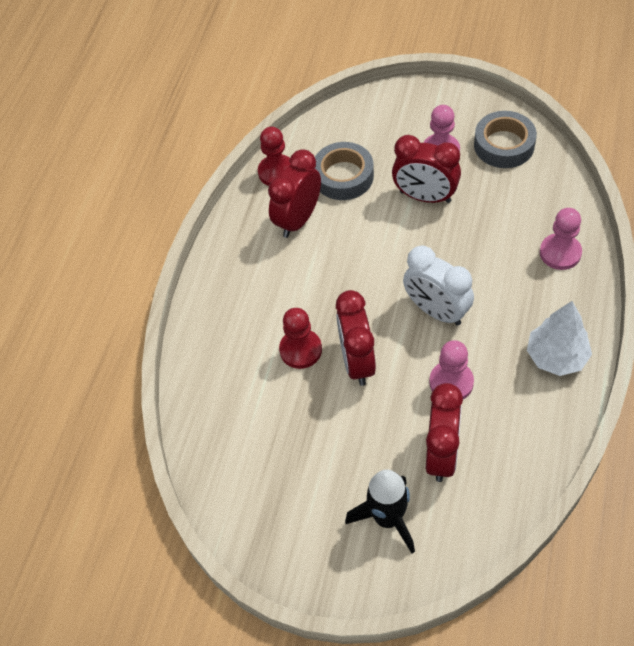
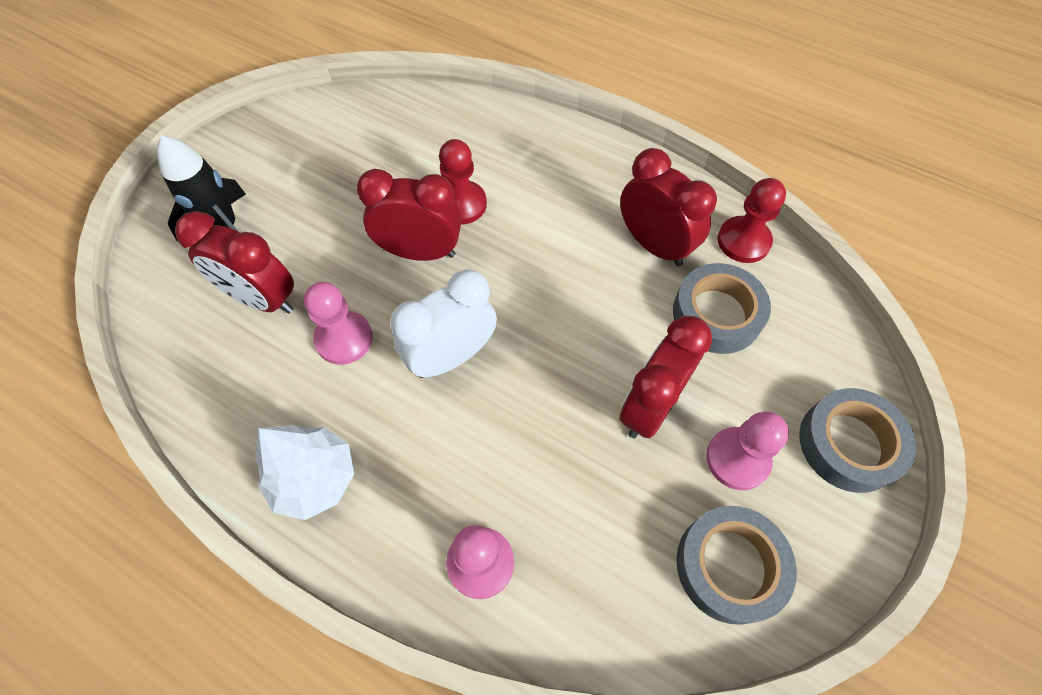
camera: 100 degrees right, 5 degrees up
none -> grey tape [799,388,916,493]

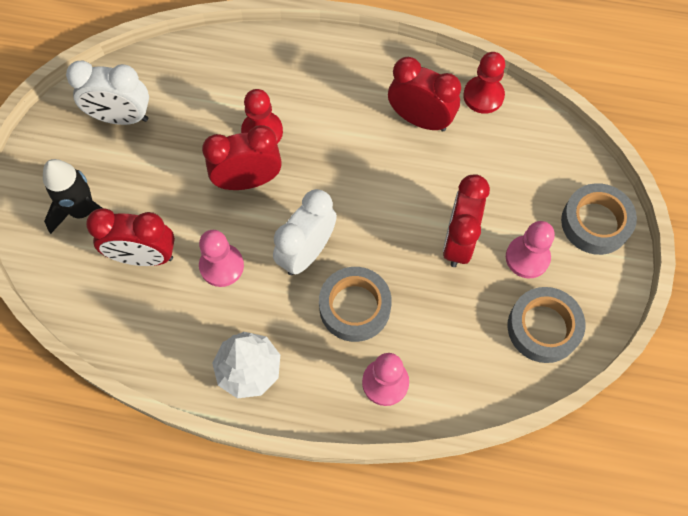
camera: 20 degrees left, 5 degrees up
grey tape [673,263,771,354] -> grey tape moved to [319,267,392,342]
none -> white clock [66,61,149,125]

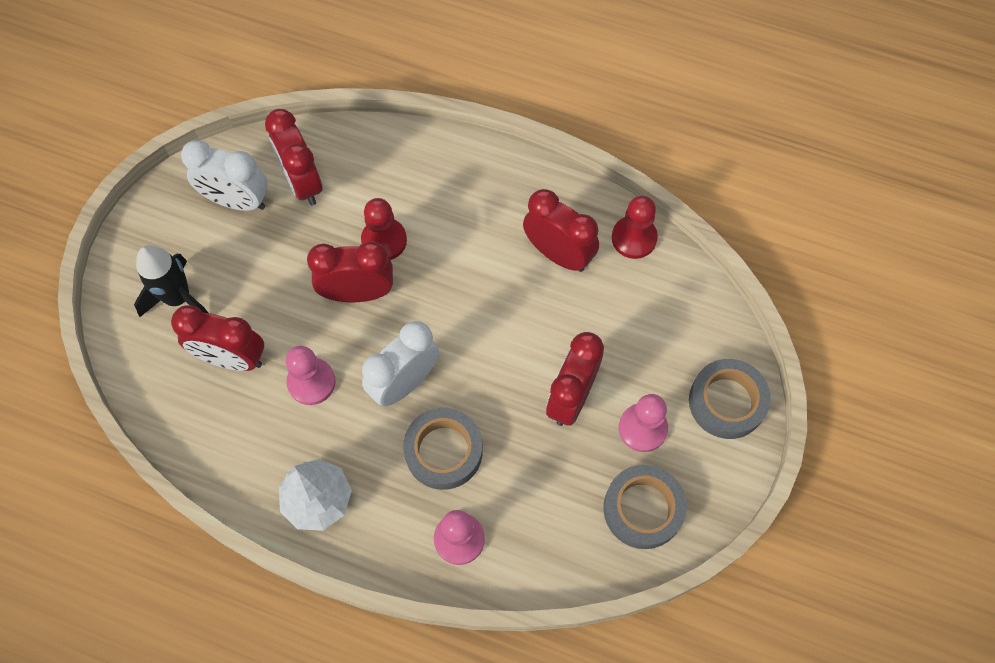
camera: 10 degrees right, 0 degrees up
none -> red clock [265,109,322,205]

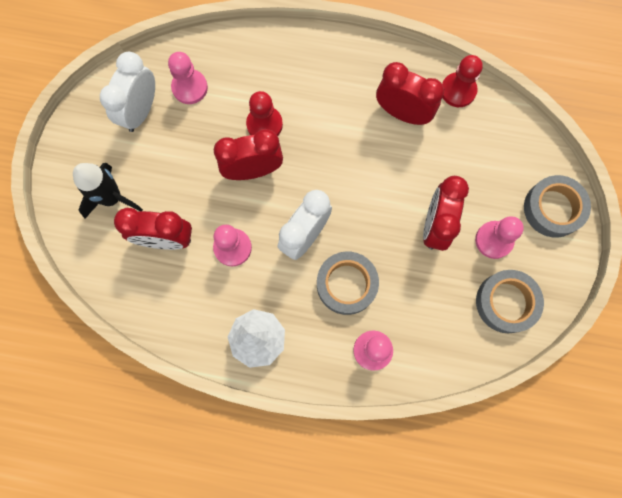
camera: 10 degrees left, 10 degrees up
white clock [181,140,268,211] -> white clock turned 105 degrees clockwise [100,52,155,132]
red clock [265,109,322,205] -> pink pawn [168,52,208,104]

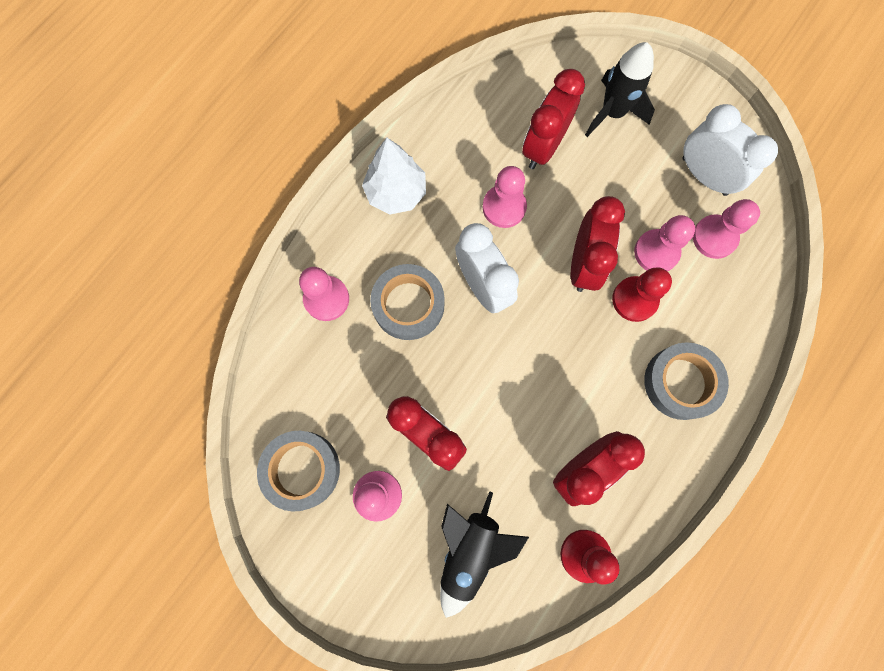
camera: 115 degrees right, 0 degrees up
grey tape [524,175,591,238] -> grey tape moved to [644,342,729,420]
none -> black rocket [440,491,529,618]
none -> pink pawn [634,215,695,272]

